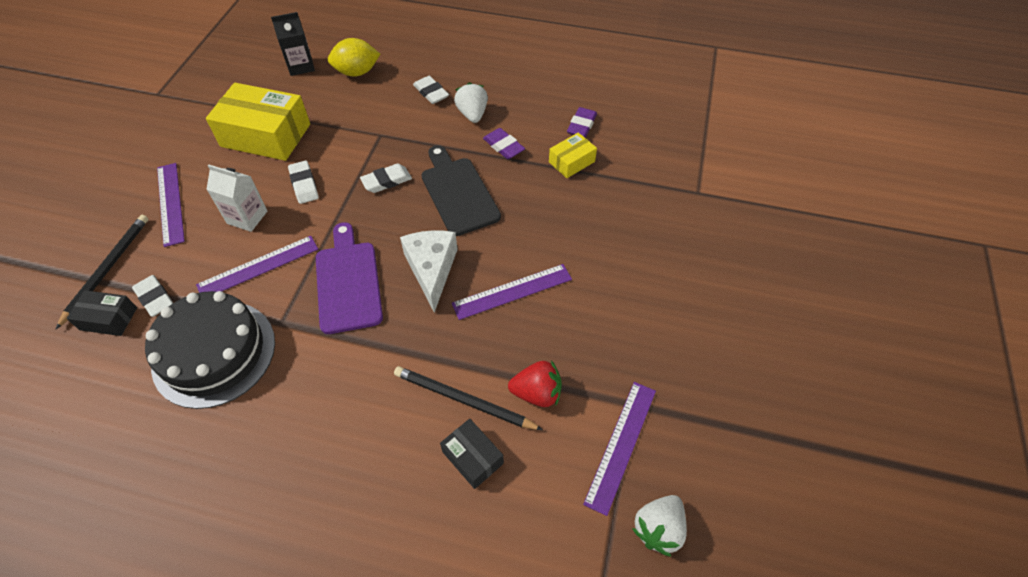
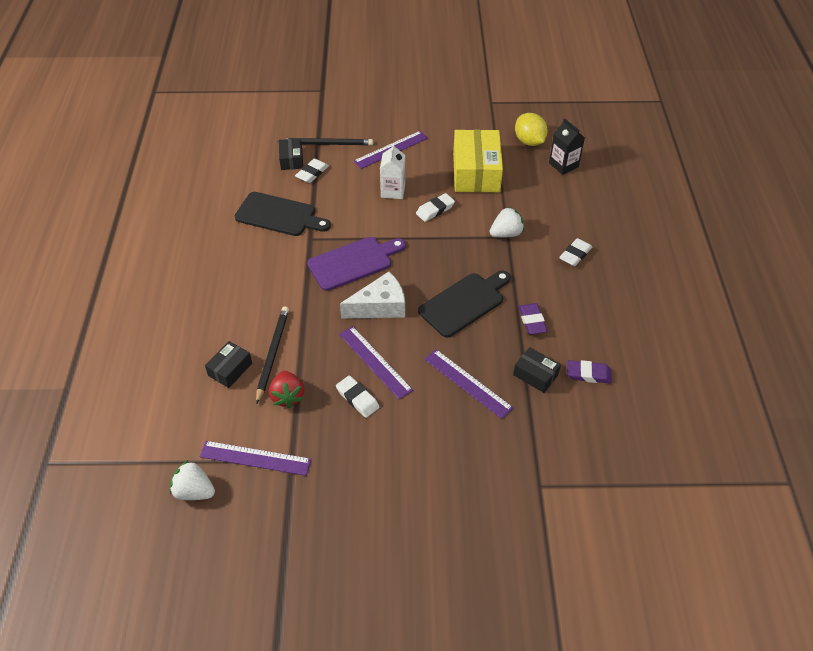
camera: 75 degrees right, 5 degrees down
black cake [145,291,275,409] -> black cutting board [235,192,331,236]
purple ruler [196,236,318,293] -> purple ruler moved to [424,349,513,419]
yellow lemon [328,38,380,77] -> yellow lemon moved to [515,113,548,146]
white eraser [360,164,412,193] -> white eraser moved to [336,376,379,418]
white strawberry [454,82,488,123] -> white strawberry moved to [490,207,524,237]
purple eraser [483,128,525,159] -> purple eraser turned 45 degrees counterclockwise [519,303,547,334]
yellow box [549,132,597,178] -> black box [513,347,561,393]

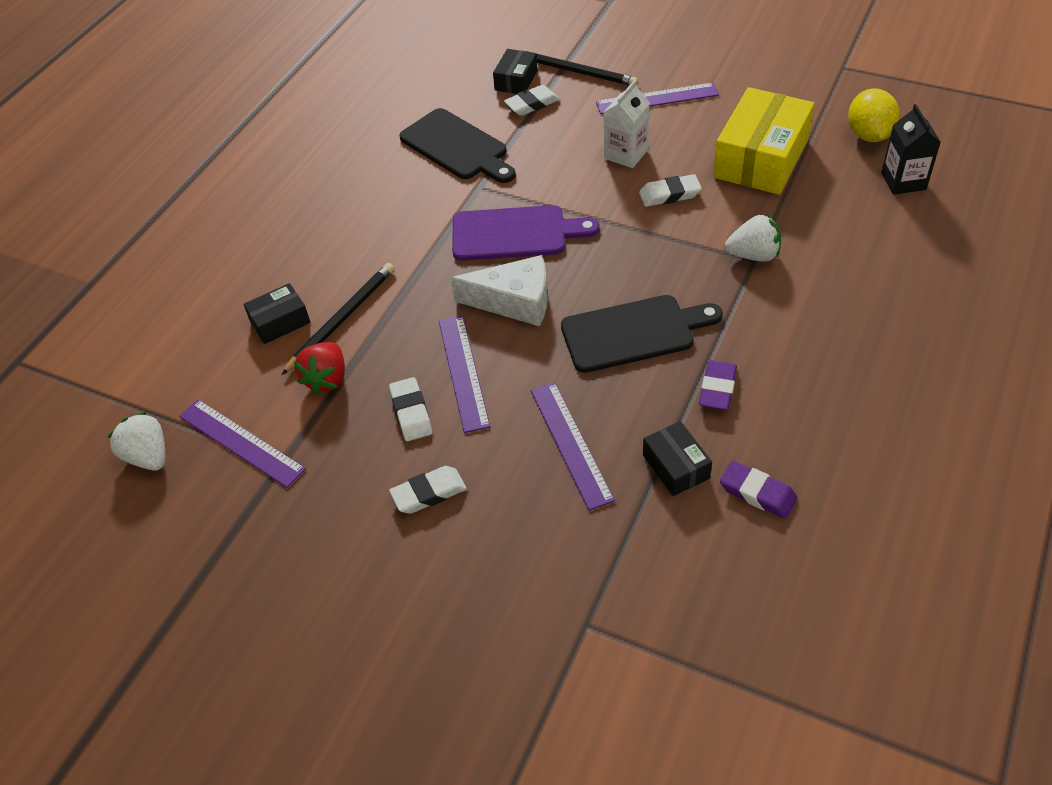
camera: 30 degrees right, 0 degrees up
white eraser [559,238,592,266] -> white eraser moved to [389,466,467,514]

